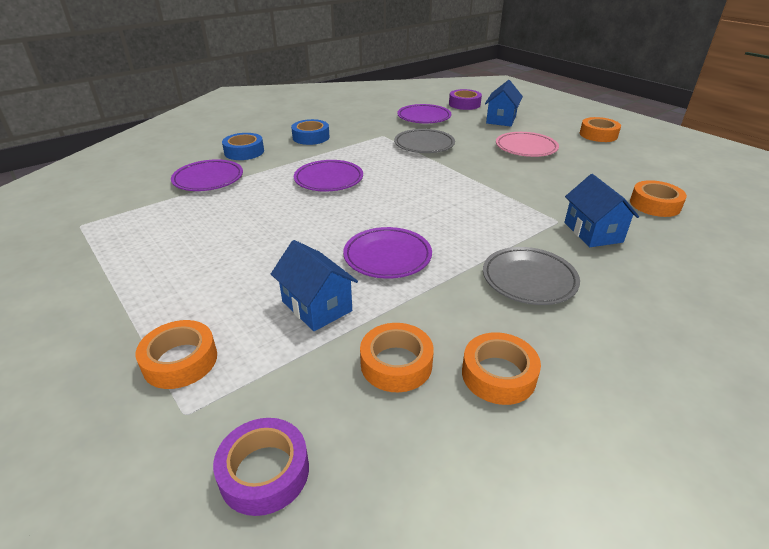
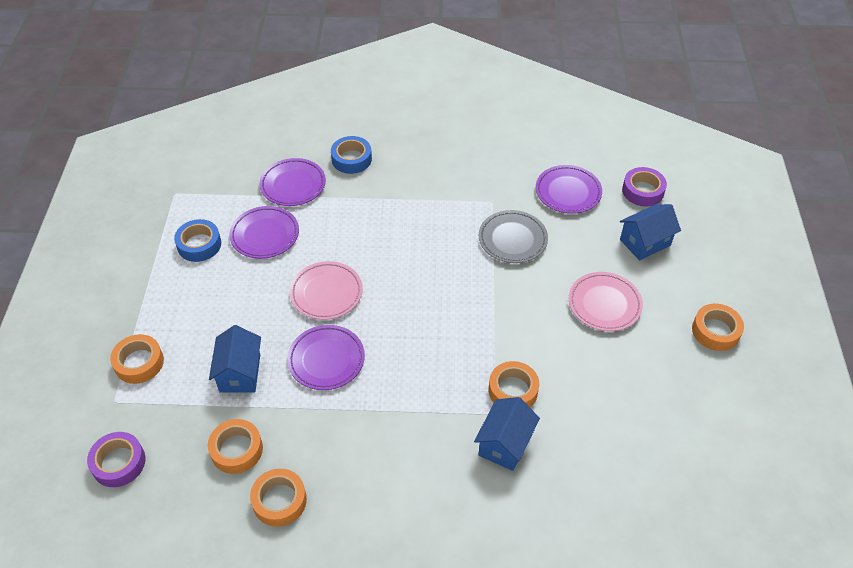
camera: 40 degrees right, 15 degrees up
blue tape [291,119,330,145] -> blue tape moved to [174,219,221,262]
purple plate [294,160,363,192] -> purple plate moved to [229,206,299,259]
grey plate [483,247,580,305] -> none
orange tape [630,180,687,217] -> orange tape moved to [489,361,539,407]
none -> pink plate [290,261,363,320]

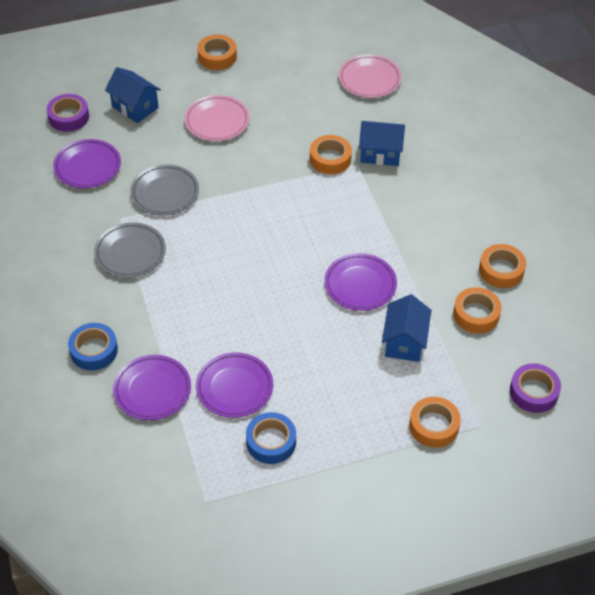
camera: 110 degrees left, 0 degrees up
blue house [209,325,261,393] -> blue house turned 60 degrees counterclockwise [382,294,431,362]
pink plate [290,261,363,320] -> pink plate moved to [339,55,402,98]
none -> grey plate [94,222,166,278]

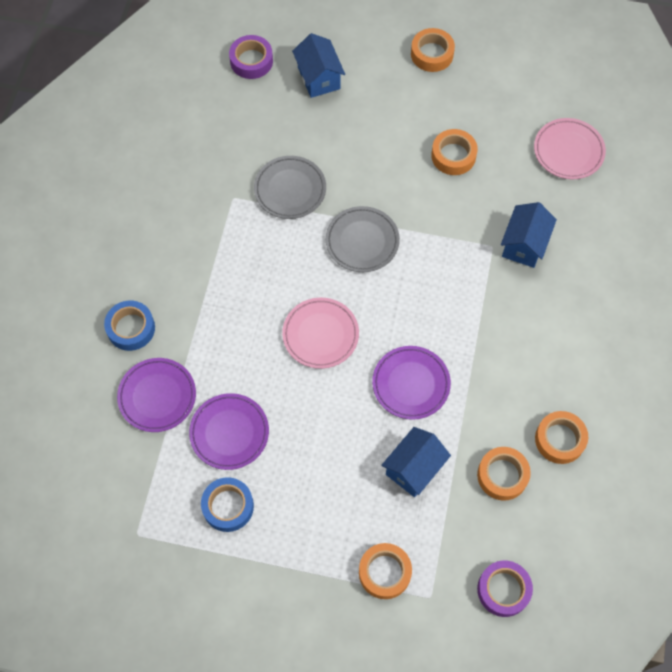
camera: 30 degrees right, 15 degrees up
purple plate [53,139,121,188] -> none
grey plate [94,222,166,278] -> grey plate moved to [326,206,400,272]
pink plate [184,95,249,141] -> pink plate moved to [282,298,359,369]
orange tape [310,135,352,174] -> orange tape moved to [431,129,478,175]
blue house [359,121,405,166] -> blue house turned 75 degrees clockwise [501,202,557,268]

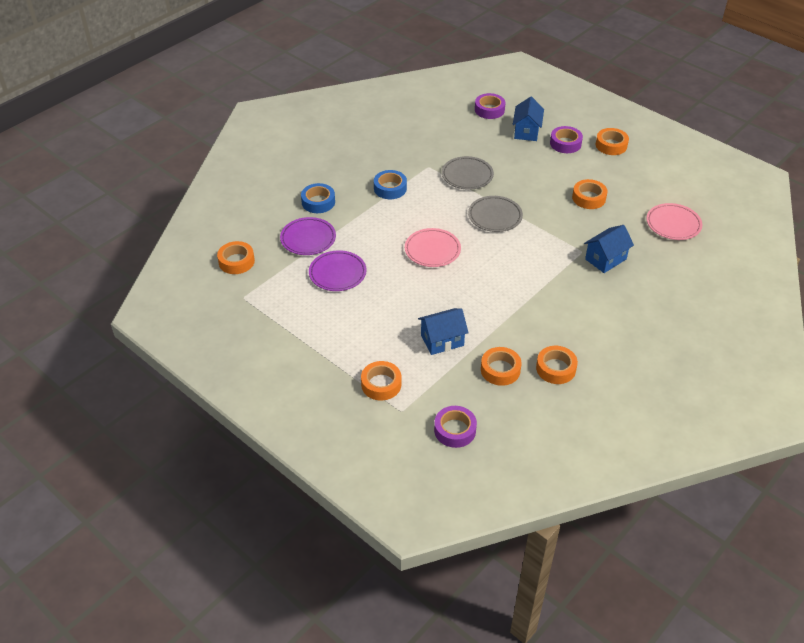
camera: 30 degrees right, 20 degrees down
blue tape [201,477,254,532] -> blue tape moved to [374,170,407,199]
purple plate [372,346,451,420] -> none
none -> orange tape [217,241,255,274]
none -> purple tape [550,126,583,153]

